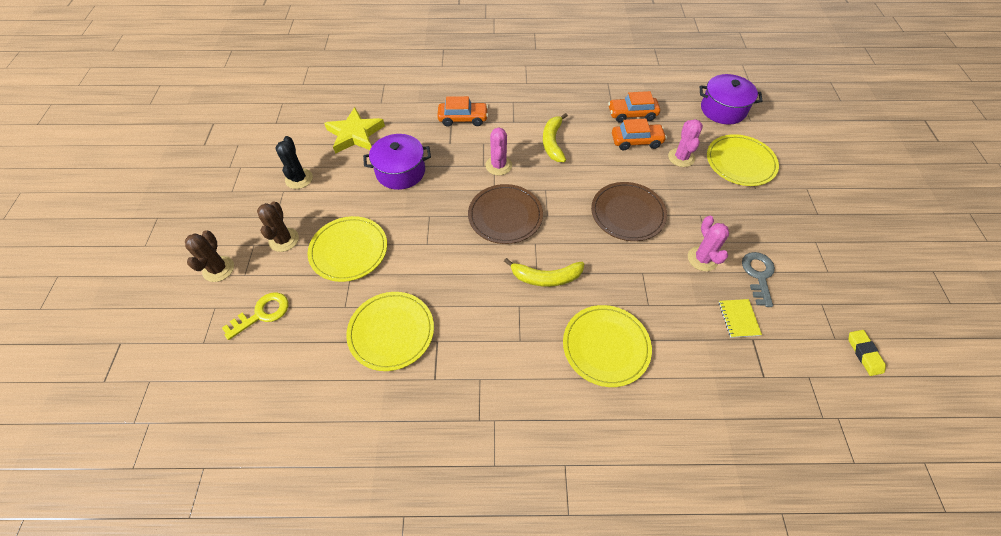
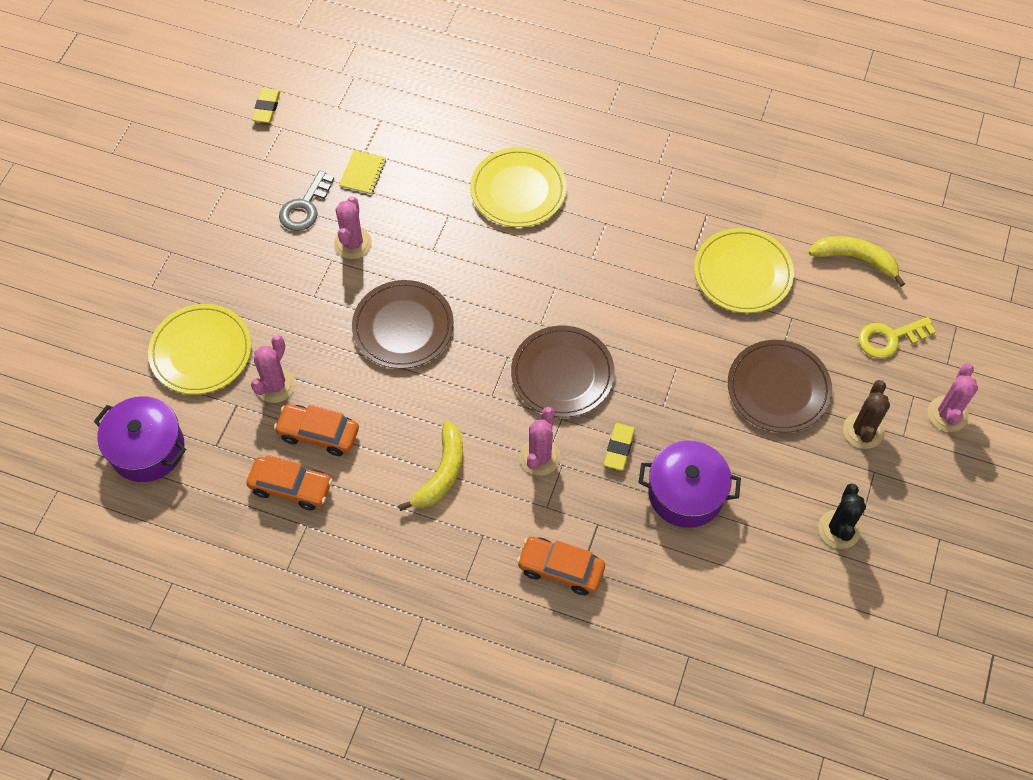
camera: 160 degrees left, 5 degrees up
brown cactus [185,230,234,282] -> pink cactus [928,363,978,432]
yellow plate [308,216,387,282] -> brown plate [728,340,832,433]
yellow star [324,107,385,154] -> none
yellow banana [504,258,584,287] -> yellow banana moved to [809,236,905,287]
none -> yellow eraser [604,423,635,470]

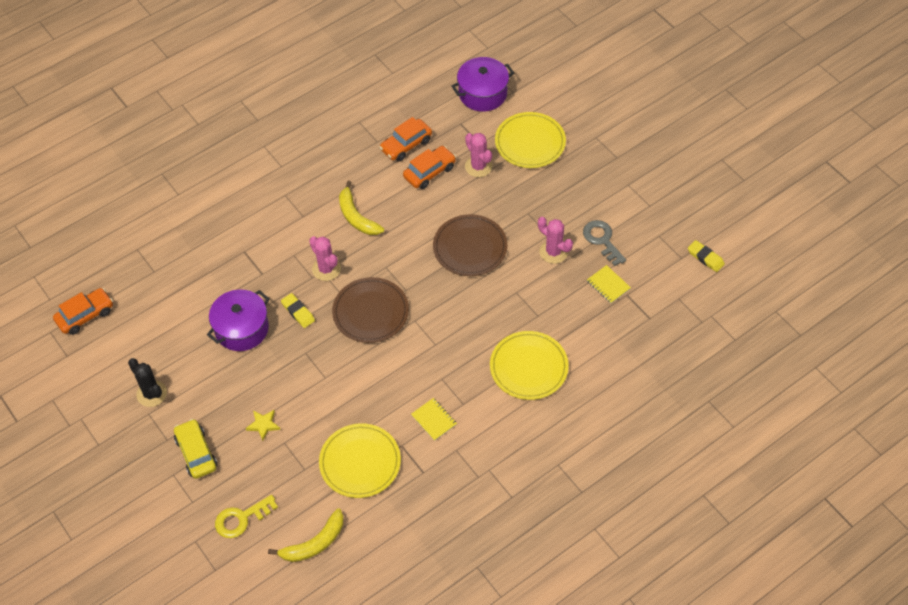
camera: 125 degrees right, 5 degrees down
orange car [517,537,605,595] -> orange car moved to [53,288,113,335]
brown plate [728,340,832,433] -> yellow star [246,410,280,441]
brown cactus [843,380,890,449] -> yellow car [174,419,217,479]
yellow key [859,317,936,358] -> yellow key turned 135 degrees counterclockwise [215,495,278,538]
pink cactus [928,363,978,432] -> none
none -> yellow notebook [411,398,457,441]

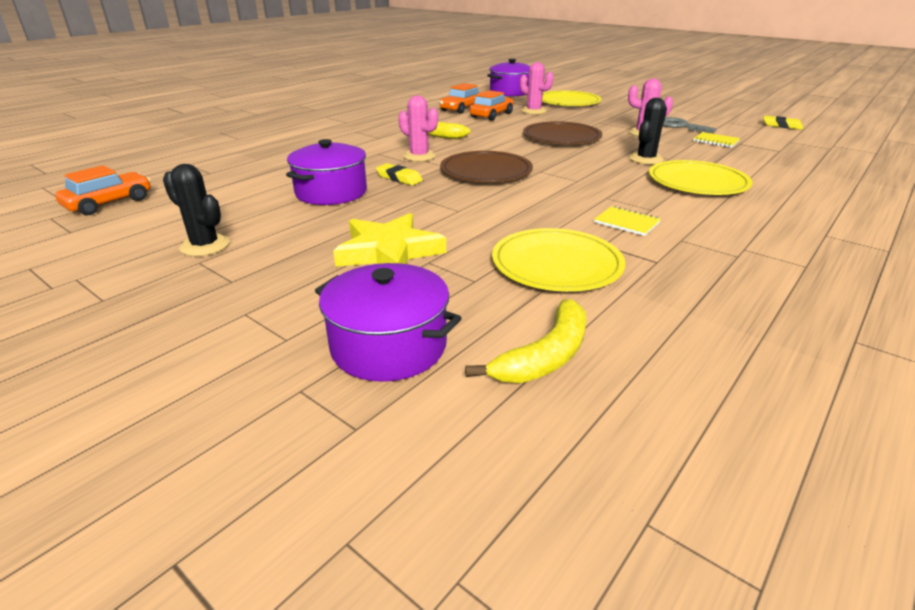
camera: 15 degrees left, 25 degrees down
yellow car [174,419,217,479] -> none
yellow key [215,495,278,538] -> purple pot [315,263,462,382]
yellow star [246,410,280,441] -> yellow star [333,213,446,267], size x2.05
none -> black cactus [629,98,667,164]

